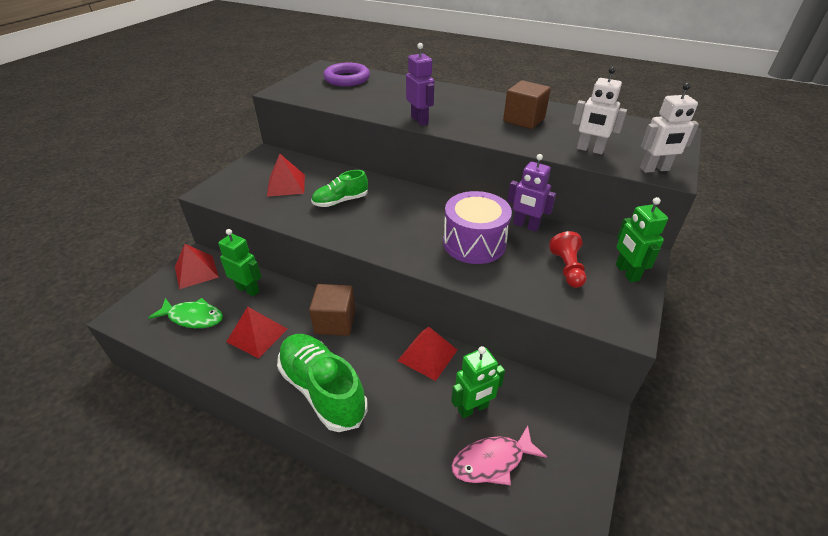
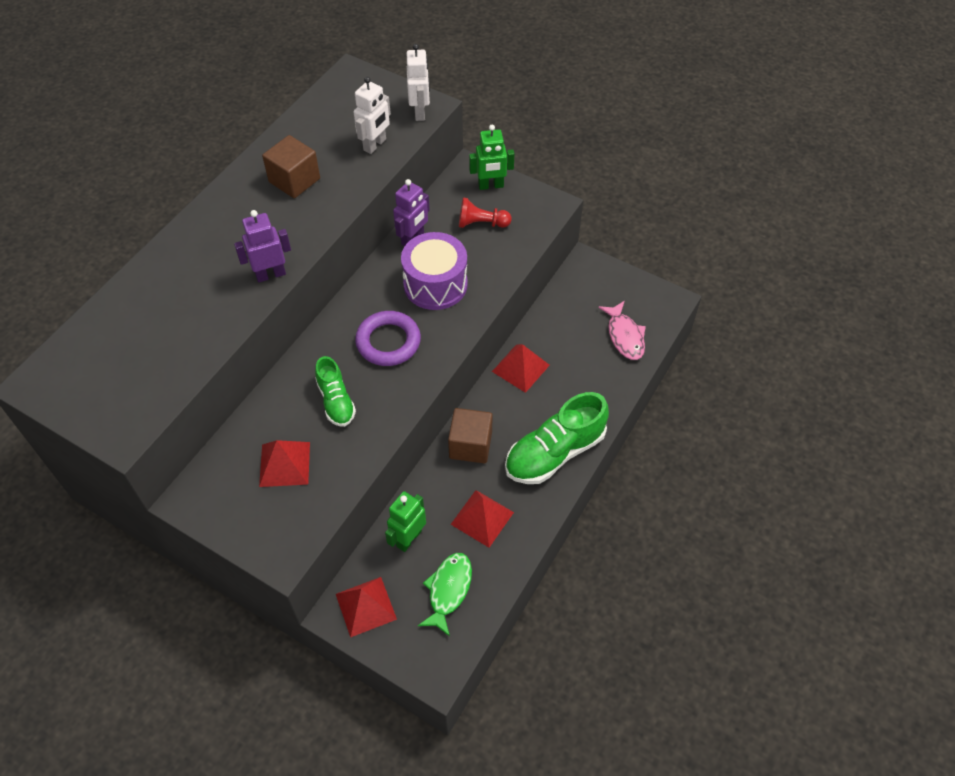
camera: 85 degrees left, 15 degrees up
purple ring [323,63,370,86] -> purple ring moved to [355,311,421,366]
green robot [451,346,505,418] -> none

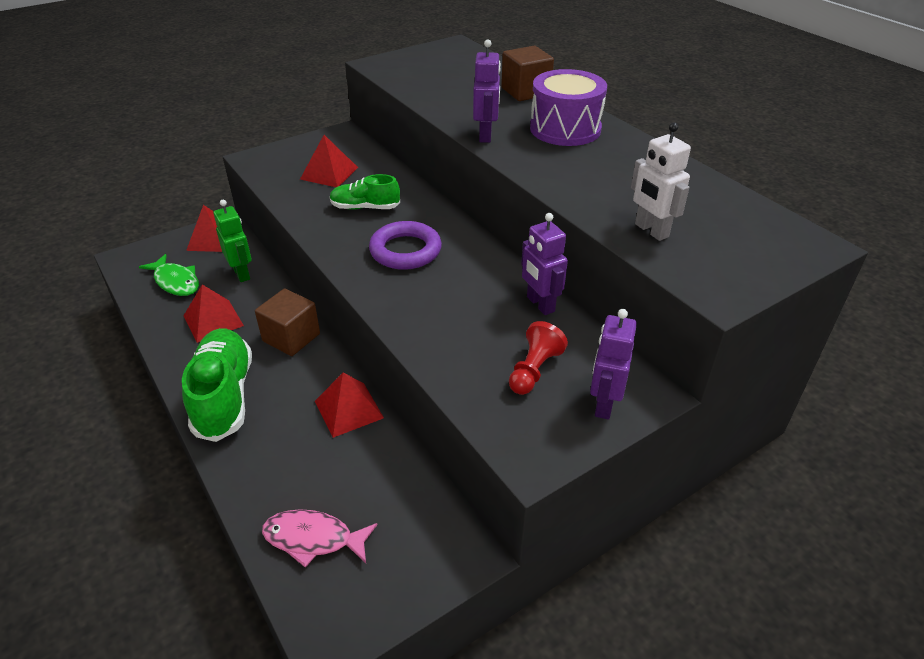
camera: 115 degrees right, 15 degrees down
brown cube [262,135,320,198] -> brown cube moved to [501,46,554,101]
purple drum [401,232,468,310] -> purple drum moved to [530,69,607,146]
white robot [407,44,430,121] -> none
green robot [469,125,514,190] -> purple robot [590,309,637,420]

